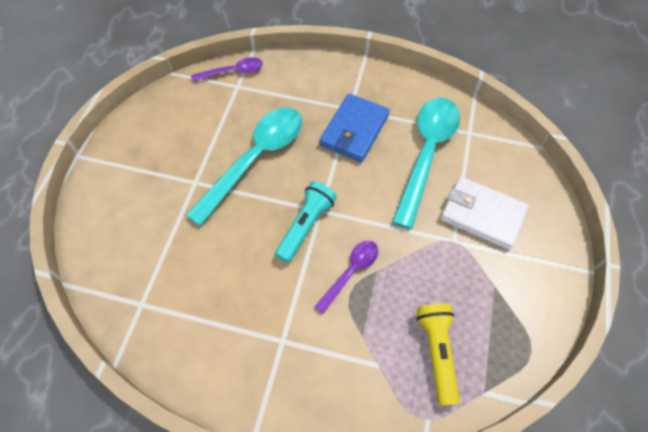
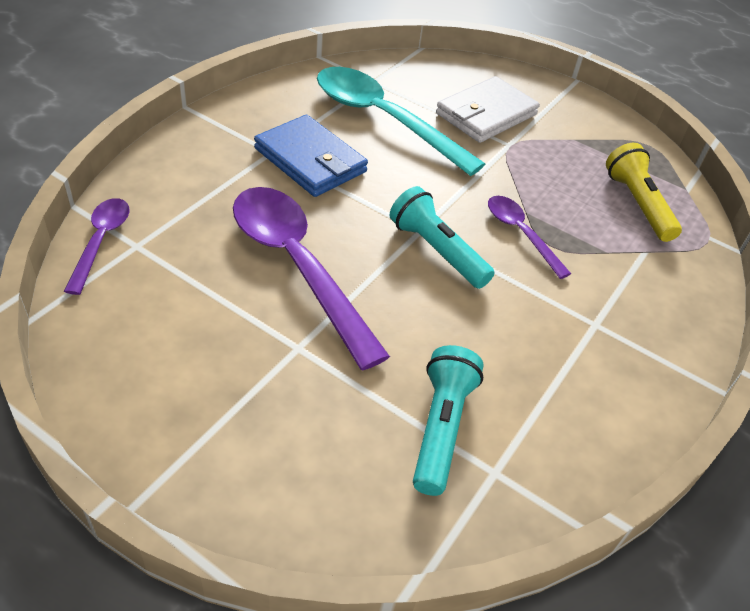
camera: 75 degrees left, 15 degrees down
turquoise spoon [186,108,302,226] -> purple spoon [233,187,390,370]
yellow flashlight [416,304,460,406] -> yellow flashlight turned 60 degrees clockwise [606,143,682,242]
none -> turquoise flashlight [413,345,484,496]

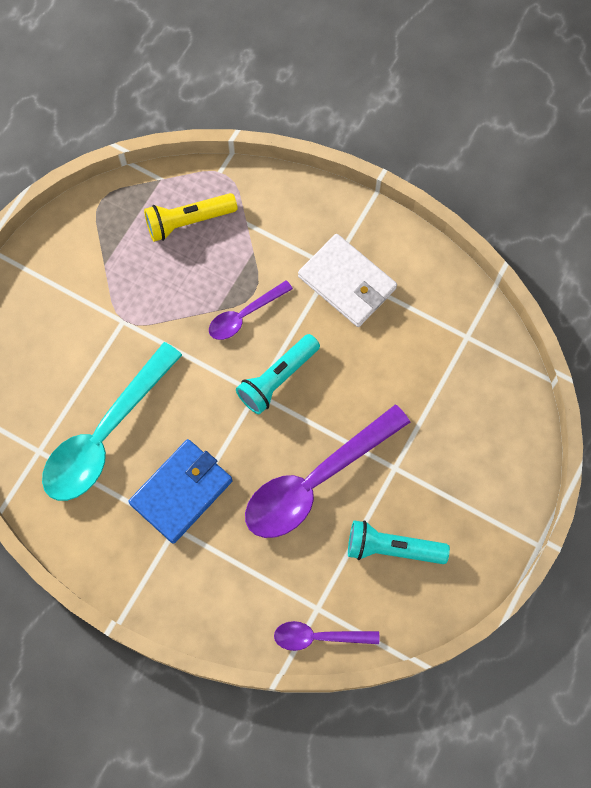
camera: 90 degrees left, 25 degrees up
turquoise flashlight [413,345,484,496] -> turquoise flashlight moved to [348,520,450,564]
white wallet [436,76,540,143] -> white wallet moved to [298,234,397,327]

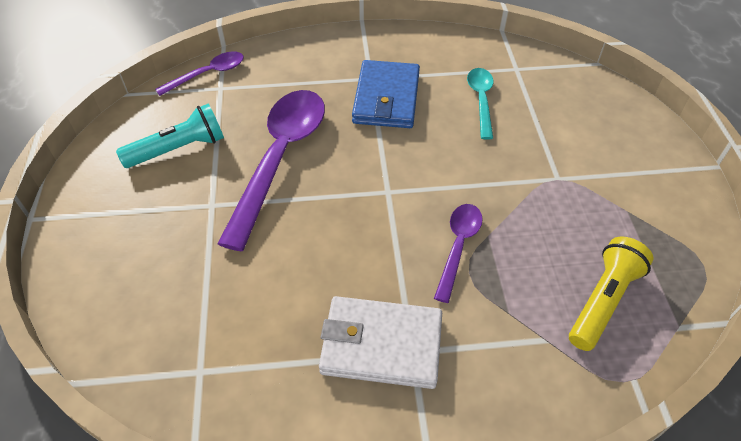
camera: 145 degrees right, 20 degrees down
turquoise spoon [42,342,182,501] -> turquoise spoon [467,68,493,140], size x0.51
turquoise flashlight [236,334,320,414] -> none

